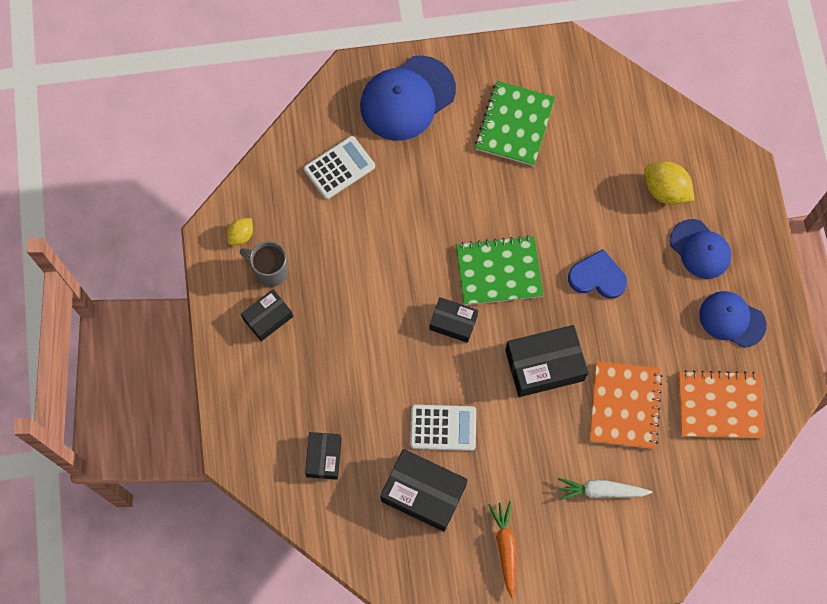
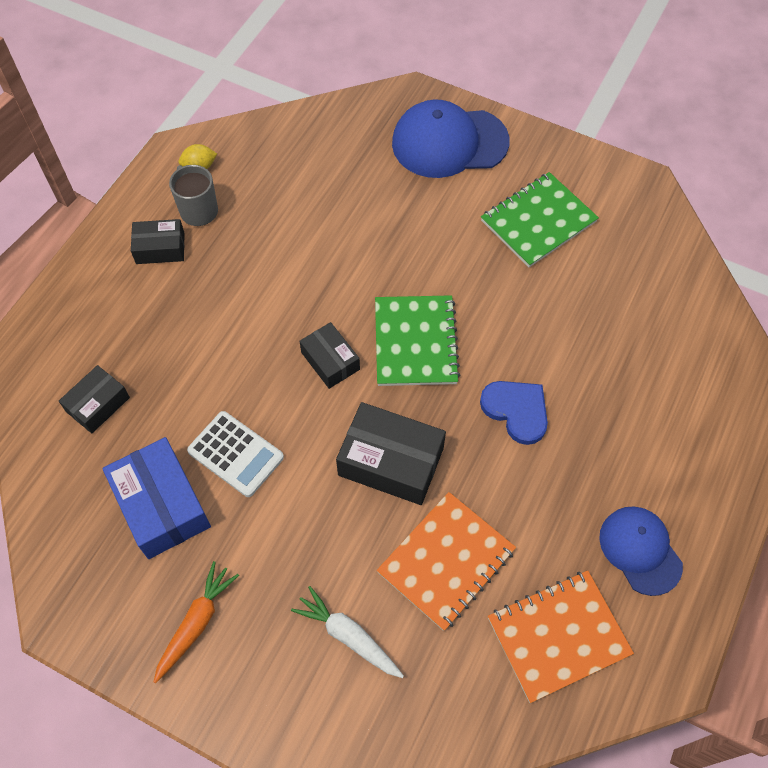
camera: 35 degrees right, 10 degrees down
white calculator [304,136,375,199] -> none
black box [380,449,468,532] -> blue box [102,437,211,559]
green notebook [456,235,543,305] -> green notebook turned 60 degrees clockwise [375,295,460,386]
yellow lemon [644,162,695,205] -> none
blue cap [670,219,731,279] -> none
orange notebook [679,370,765,438] -> orange notebook turned 60 degrees counterclockwise [488,571,634,703]

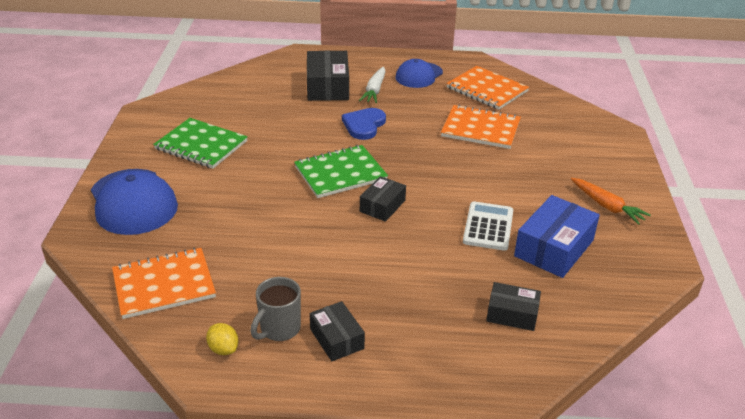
camera: 115 degrees left, 25 degrees down
orange carrot [154,561,239,683] -> orange carrot turned 135 degrees counterclockwise [571,178,651,225]
white carrot [291,586,404,678] -> white carrot moved to [359,66,386,103]
black box [336,402,446,505] -> black box moved to [307,50,349,101]
none -> orange notebook [112,248,216,319]

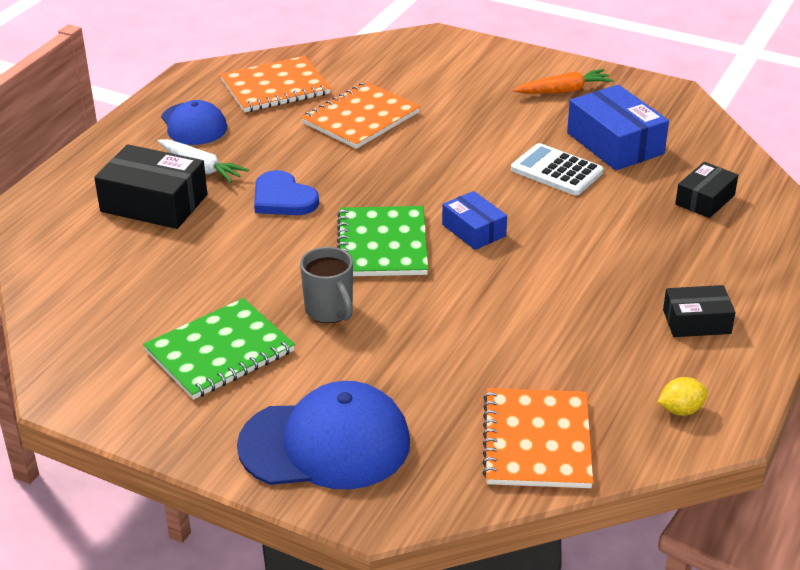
camera: 65 degrees left, 0 degrees up
grey mug [250,277,301,341] -> grey mug moved to [300,247,353,323]
black box [360,176,406,222] -> blue box [442,191,507,250]

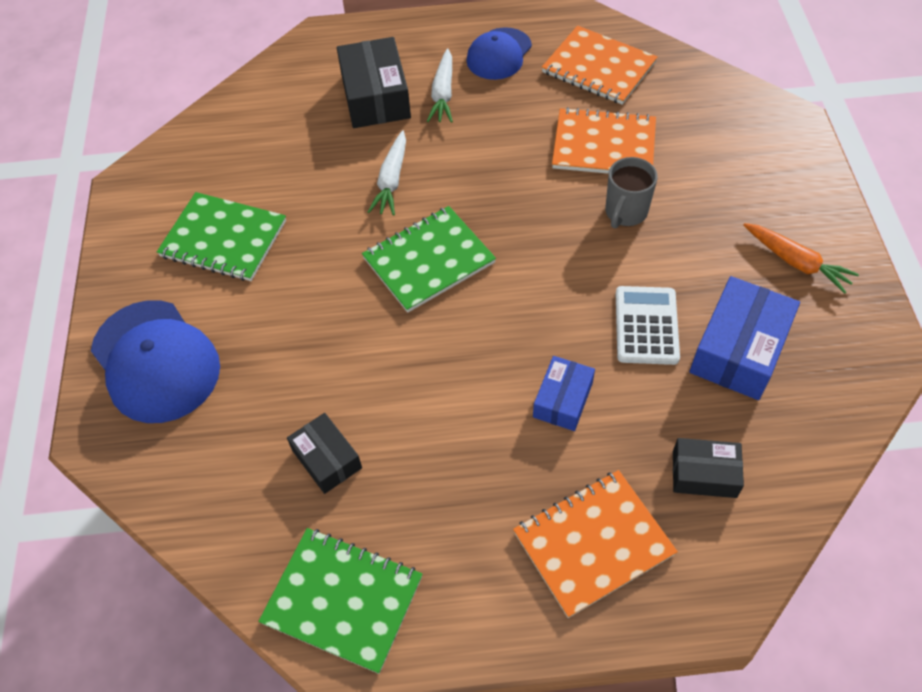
camera: 60 degrees right, 20 degrees up
blue heart [254,170,319,215] -> none
grey mug [300,247,353,323] -> grey mug moved to [605,157,658,228]
blue box [442,191,507,250] -> blue box moved to [533,356,595,431]
orange notebook [482,388,593,488] -> orange notebook moved to [513,470,678,618]
yellow lemon [658,377,708,415] -> green notebook [258,528,423,674]
black box [663,285,735,337] -> black box moved to [287,413,362,494]
none -> white carrot [368,130,406,216]

